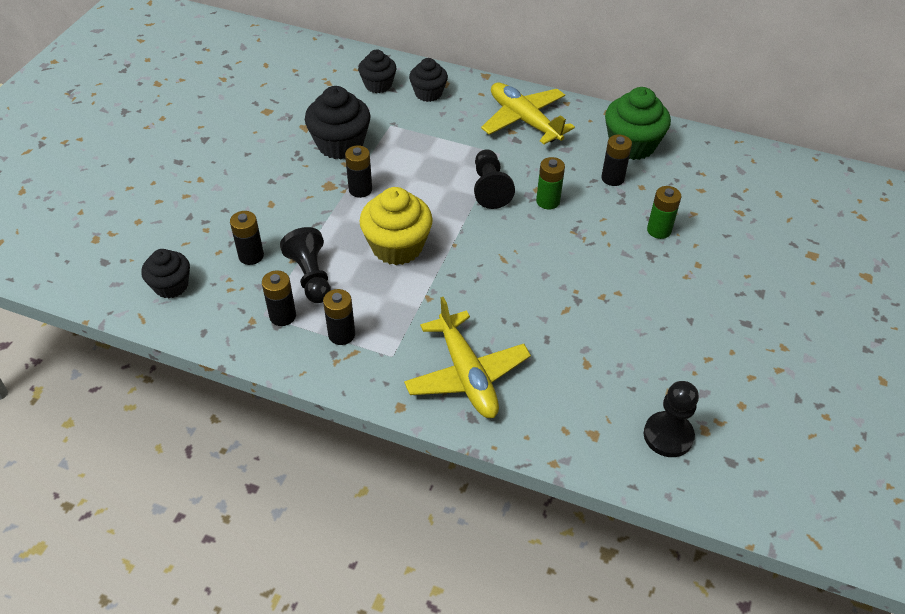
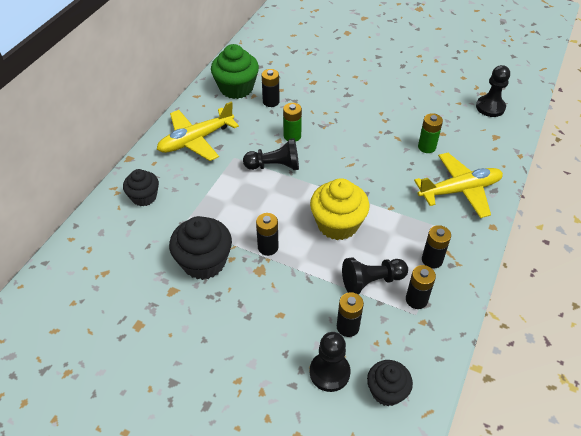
camera: 85 degrees left, 0 degrees up
black cupcake [358,50,396,93] -> none
green battery [647,186,681,239] -> green battery moved to [418,113,443,153]
none -> black pawn [310,332,350,392]

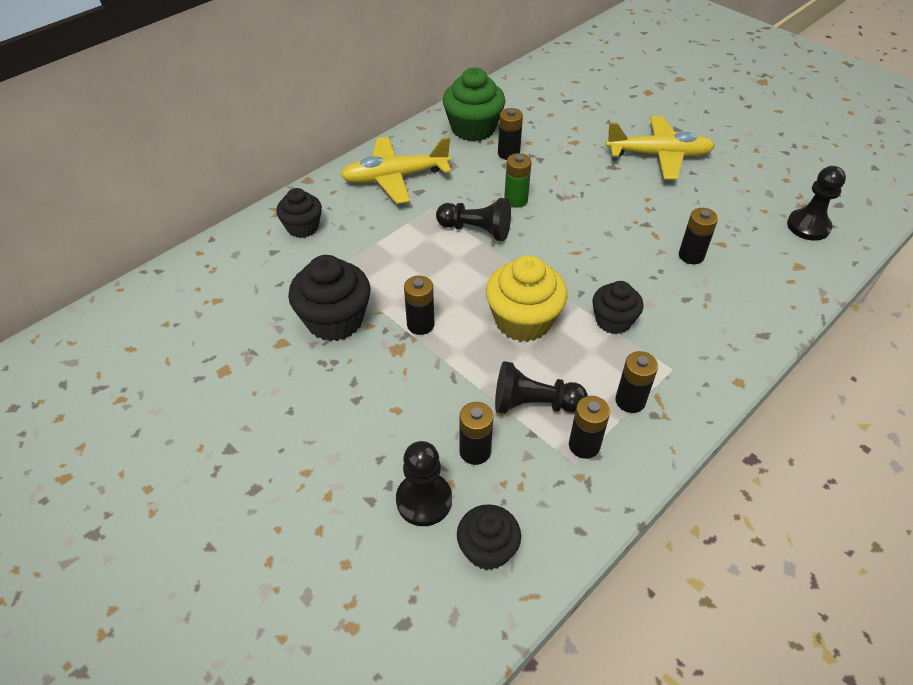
camera: 20 degrees right, 0 degrees up
yellow plane [414,153,503,218] -> yellow plane moved to [605,116,715,180]
green battery [418,113,443,153] -> black battery [679,208,718,264]
none -> black cupcake [592,281,644,334]

